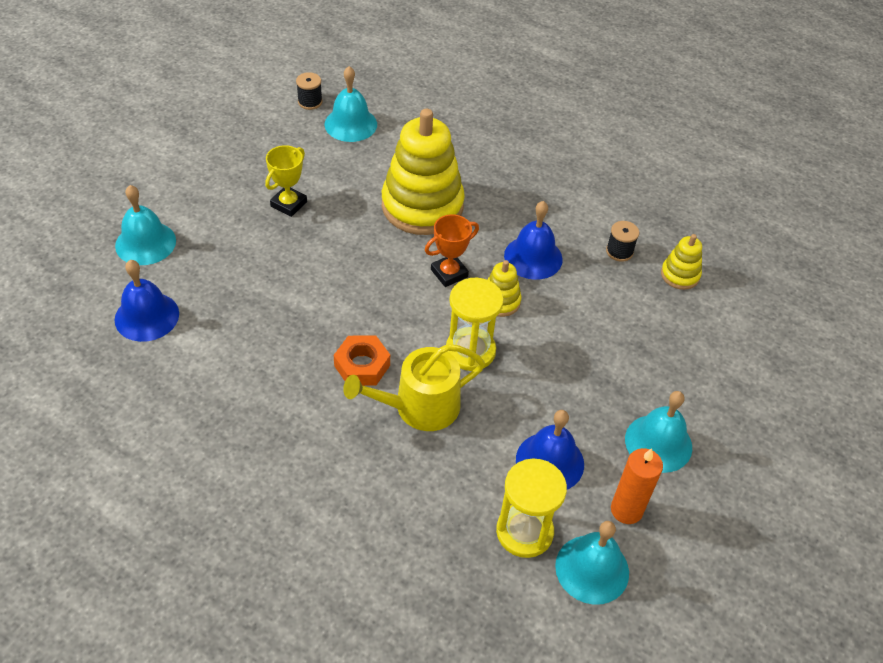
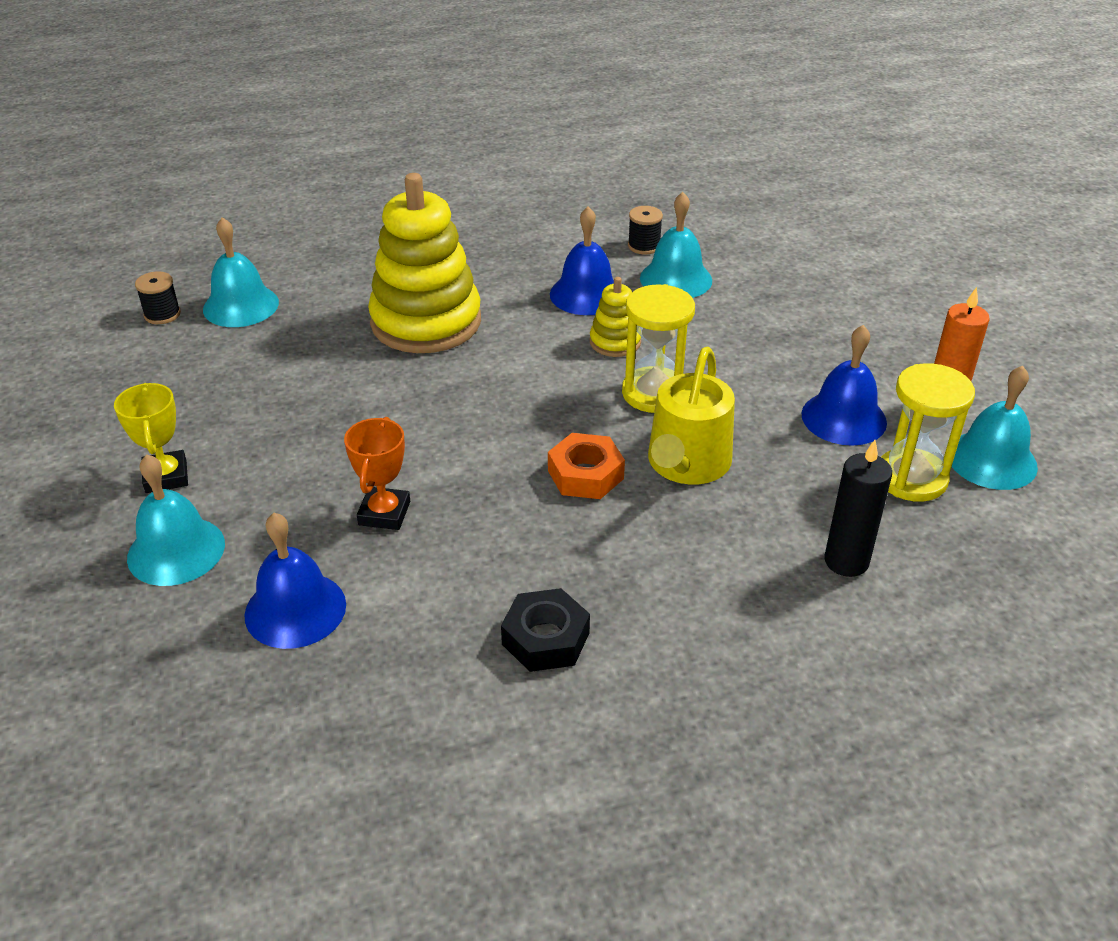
camera: 45 degrees left, 10 degrees down
yellow trophy [265,145,307,217] -> yellow trophy moved to [114,383,188,493]
orange trophy [425,214,479,287] -> orange trophy moved to [344,417,410,530]
turquoise bell [625,391,692,473] -> turquoise bell moved to [640,192,712,298]
yellow stacking toy [661,234,702,290] -> none
none -> black nut [501,588,590,672]
none -> black candle [825,440,892,577]

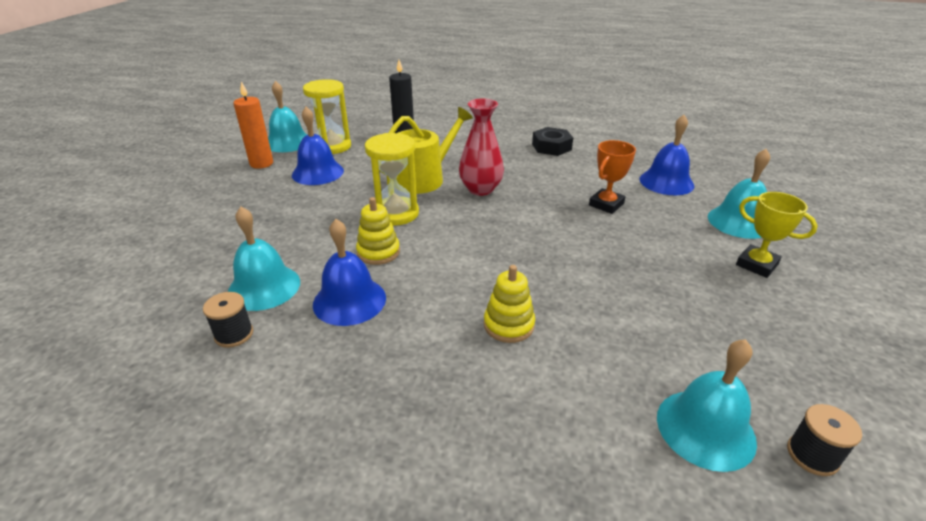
camera: 150 degrees left, 5 degrees down
yellow trophy [114,383,188,493] -> yellow trophy turned 60 degrees counterclockwise [736,192,818,278]
yellow stacking toy [368,173,481,353] -> yellow stacking toy [484,265,535,343], size x0.46
orange nut [548,433,625,499] -> red vase [459,99,504,196]

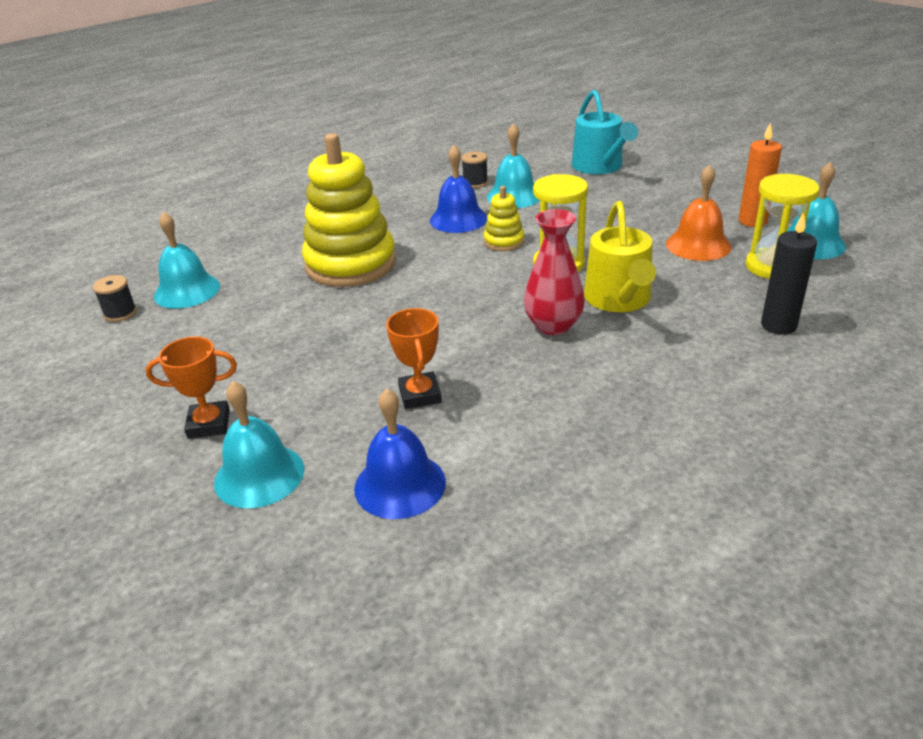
camera: 130 degrees right, 0 degrees up
blue bell [292,107,344,185] -> orange bell [666,165,731,261]
yellow stacking toy [484,265,535,343] -> yellow stacking toy [302,133,396,287], size x2.19
black nut [532,127,573,156] -> none
yellow trophy [736,192,818,278] -> orange trophy [145,336,237,439]
none -> turquoise watering can [572,90,638,174]

